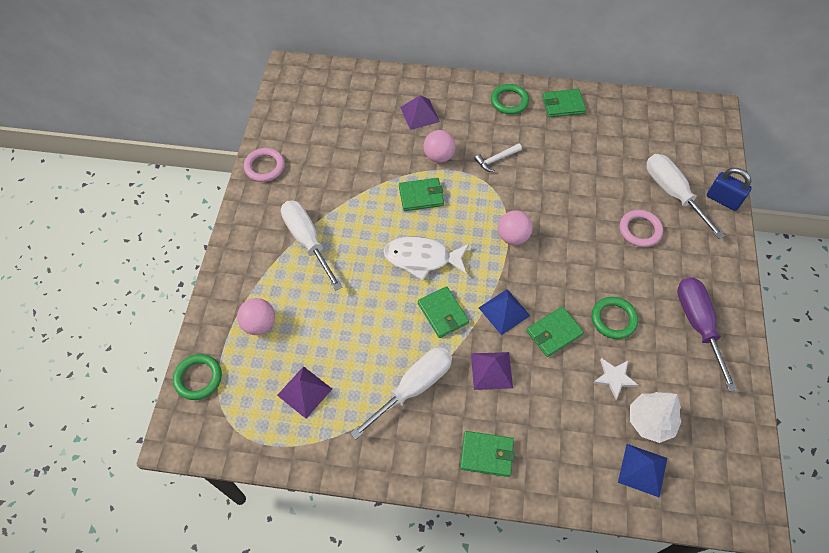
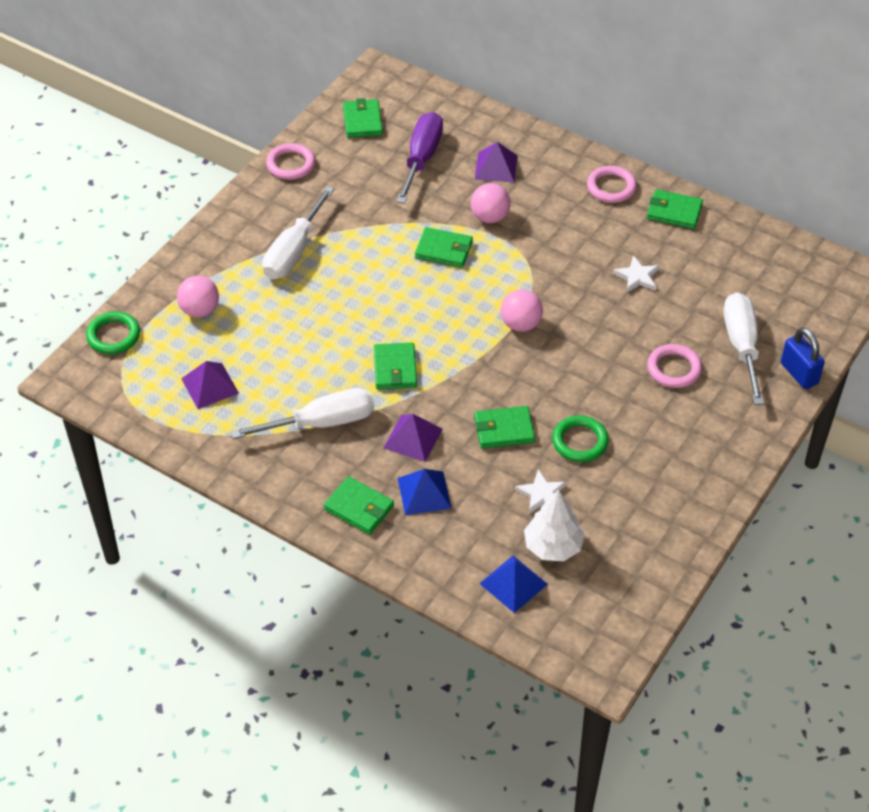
camera: 25 degrees right, 10 degrees down
white screwdriver [281,200,342,290] -> white screwdriver turned 150 degrees counterclockwise [263,186,334,279]
white fish [384,236,469,281] -> none
white hammer [475,143,522,172] -> none
blue pyramid [479,289,530,335] -> blue pyramid moved to [398,469,452,515]
green ring [491,84,529,115] -> pink ring [587,166,637,203]
purple screwdriver [677,277,737,391] -> purple screwdriver moved to [396,112,443,204]
none -> green wallet [343,98,383,138]
none -> white star [613,256,660,293]

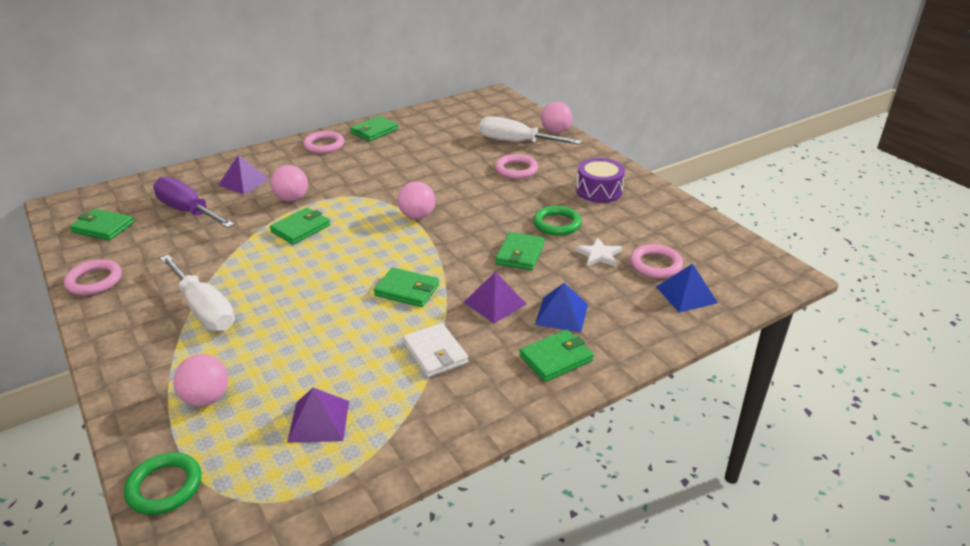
camera: 65 degrees left, 15 degrees down
white screwdriver [231,388,374,439] -> white wallet [403,323,468,377]
white tree [524,490,585,561] -> pink ring [630,244,683,278]
white star [613,256,660,293] -> none
blue padlock [781,327,825,389] -> pink ball [541,102,572,133]
none -> purple drum [576,158,625,203]

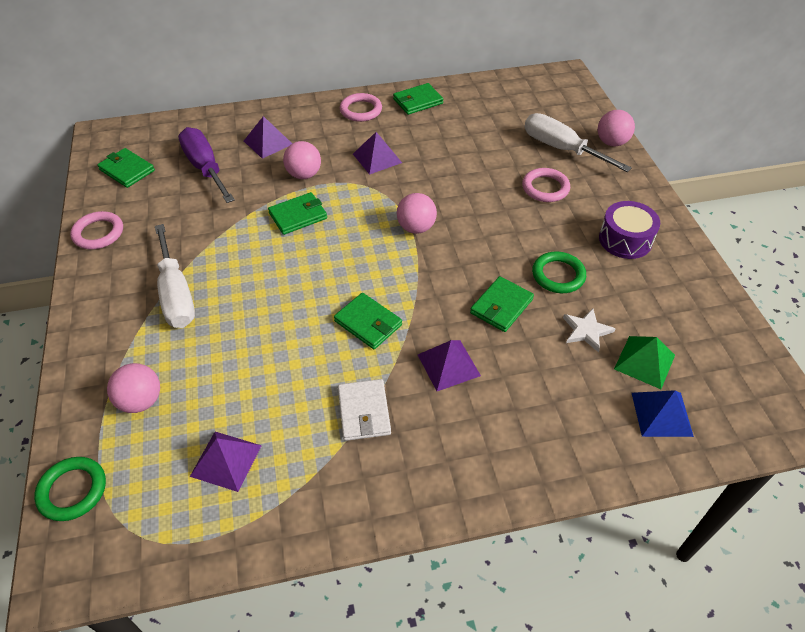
camera: 20 degrees right, 15 degrees up
green wallet [519,329,594,382] -> none
blue pyramid [535,283,588,333] -> none
pink ring [630,244,683,278] -> green pyramid [614,336,675,389]
none -> purple pyramid [353,132,402,175]

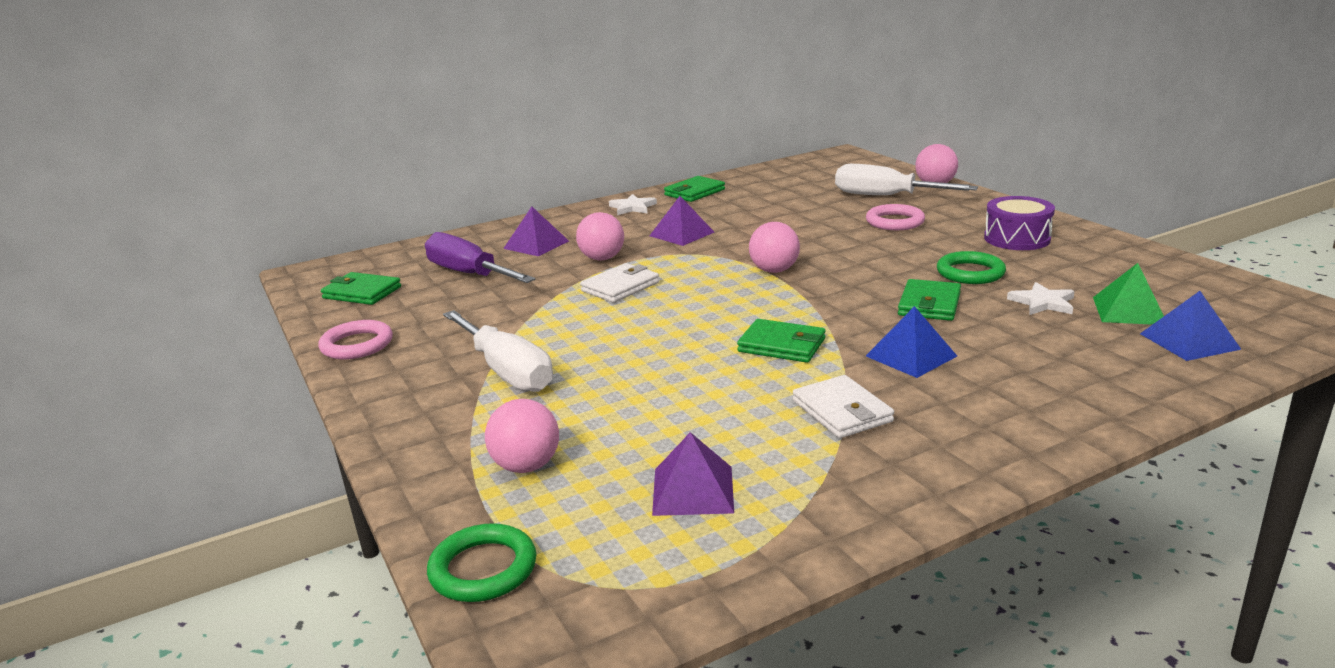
camera: 15 degrees left, 25 degrees down
green wallet [268,192,327,235] -> white wallet [580,263,659,303]
pink ring [340,93,382,122] -> white star [609,194,657,215]
purple pyramid [418,340,481,391] -> blue pyramid [866,306,957,378]

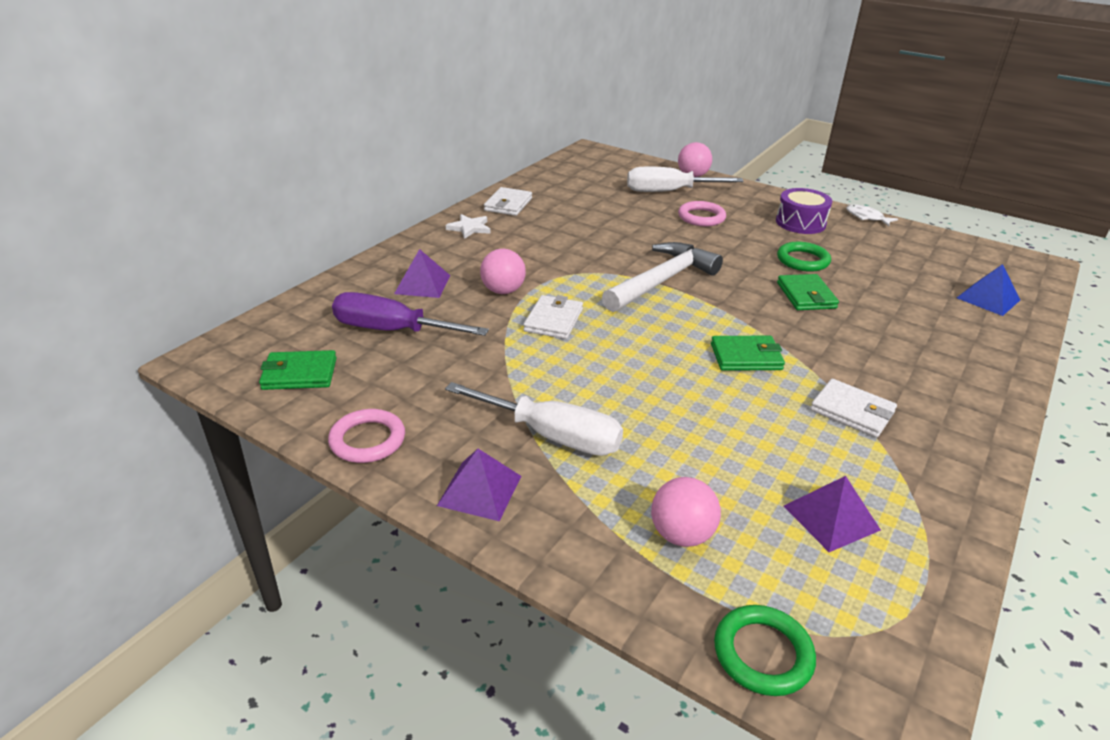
camera: 30 degrees left, 10 degrees up
purple pyramid [650,196,714,246] -> purple pyramid moved to [437,449,521,521]
green wallet [664,176,725,202] -> white wallet [484,187,532,216]
pink ball [749,222,800,273] -> white hammer [602,242,723,312]
blue pyramid [866,306,957,378] -> none
white star [1007,282,1075,315] -> none
green pyramid [1093,263,1164,325] -> none
none -> white fish [846,205,898,226]

